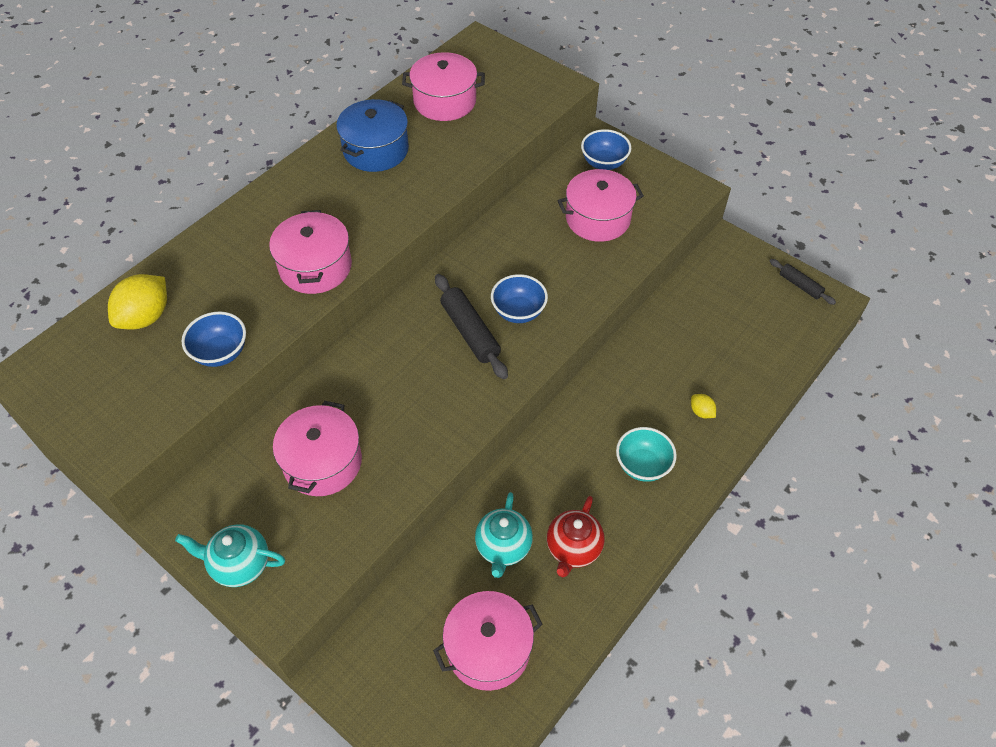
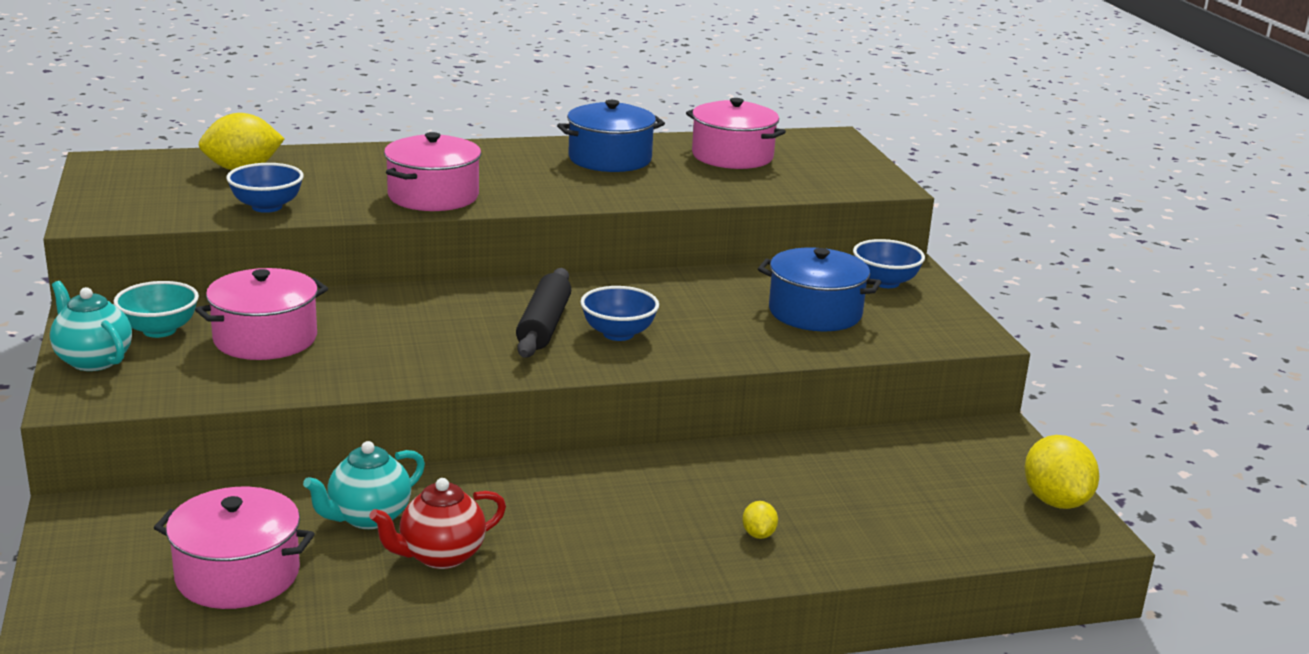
camera: 35 degrees right, 30 degrees down
pink pot [557,169,644,242] -> blue pot [758,248,881,331]
turquoise bowl [616,427,677,482] -> turquoise bowl moved to [114,281,199,338]
black rolling pin [770,259,836,305] -> yellow lemon [1025,435,1099,509]

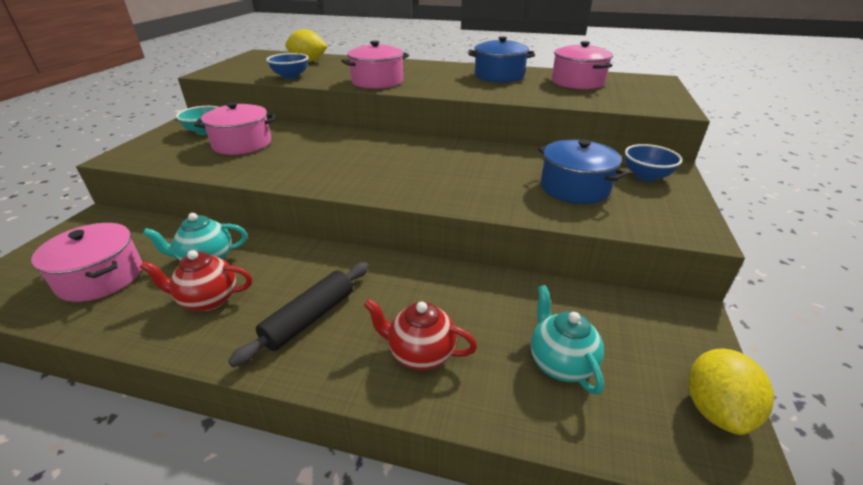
camera: 30 degrees right, 10 degrees up
turquoise teapot [50,281,132,371] -> turquoise teapot moved to [530,285,604,395]
black rolling pin [516,268,571,358] -> black rolling pin moved to [228,262,369,367]
blue bowl [580,286,659,341] -> none
yellow lemon [742,501,778,539] -> red teapot [364,299,477,370]

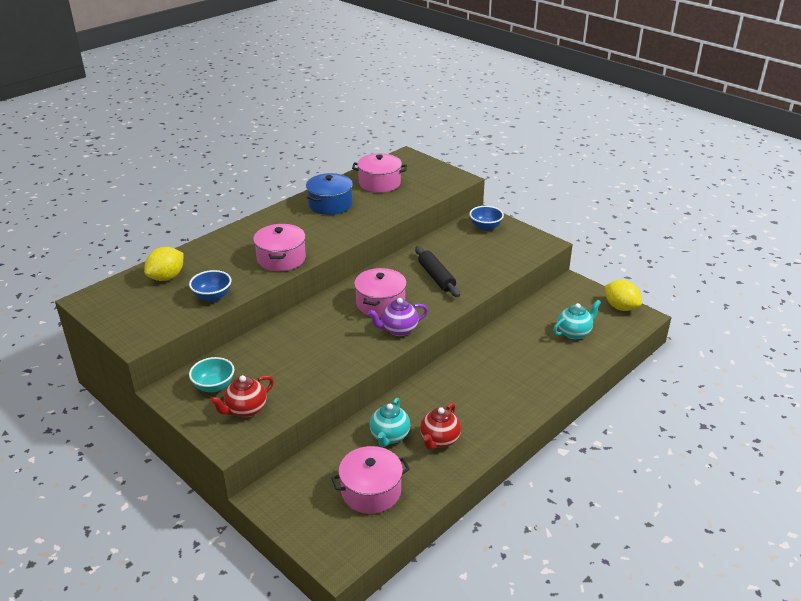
camera: 60 degrees left, 0 degrees up
pink pot [194,102,275,155] -> pink pot moved to [354,268,407,317]
black rolling pin [228,262,369,367] -> black rolling pin moved to [415,246,460,297]
red teapot [364,299,477,370] -> red teapot moved to [210,375,274,417]
turquoise teapot [530,285,604,395] -> turquoise teapot turned 135 degrees clockwise [553,300,601,339]
blue pot [539,140,628,204] -> none
none -> purple teapot [368,298,428,336]

